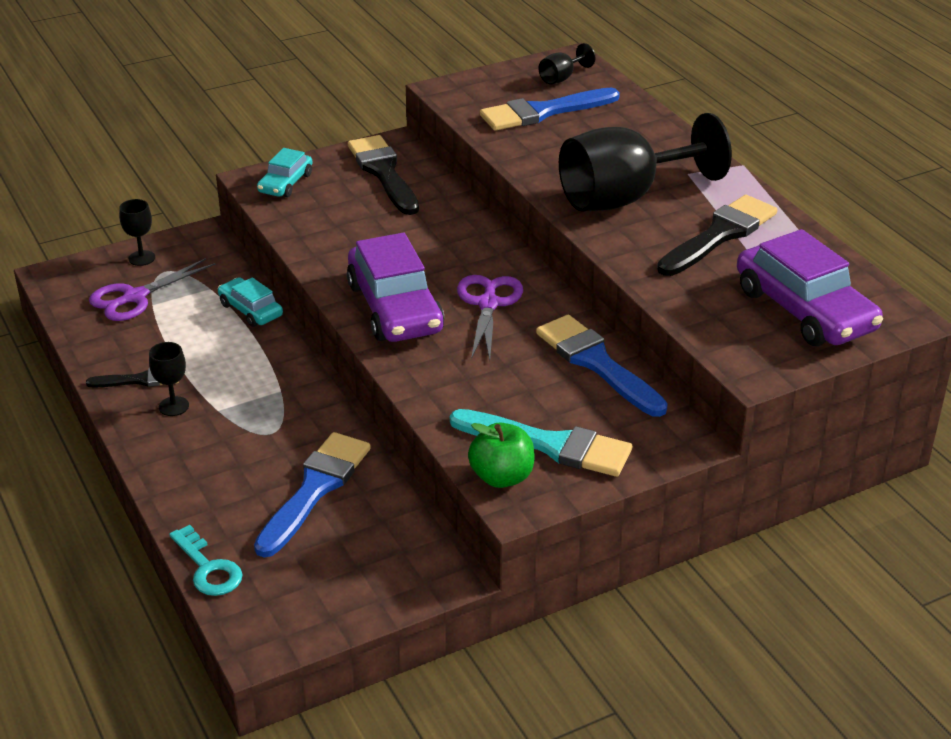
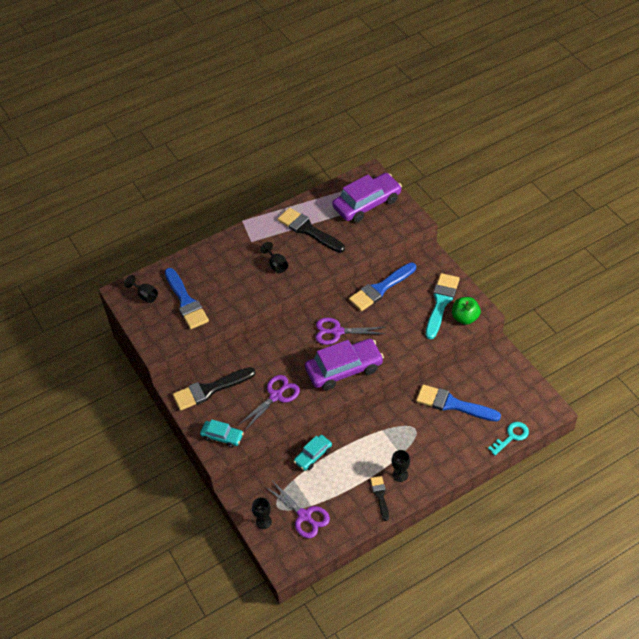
camera: 90 degrees left, 15 degrees up
black goblet [559,113,732,212] -> black goblet [260,242,288,273], size x0.41
none -> purple scissors [238,375,300,430]

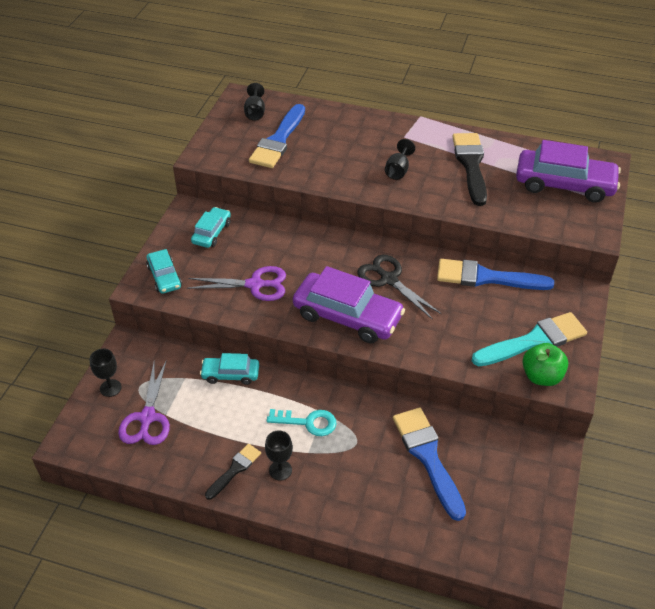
camera: 45 degrees right, 5 degrees down
black brush [173,367,255,411] -> turquoise car [191,207,231,248]
purple scissors [316,317,386,345] -> black scissors [357,255,442,320]
turquoise key [488,422,529,456] -> turquoise key moved to [267,409,337,436]

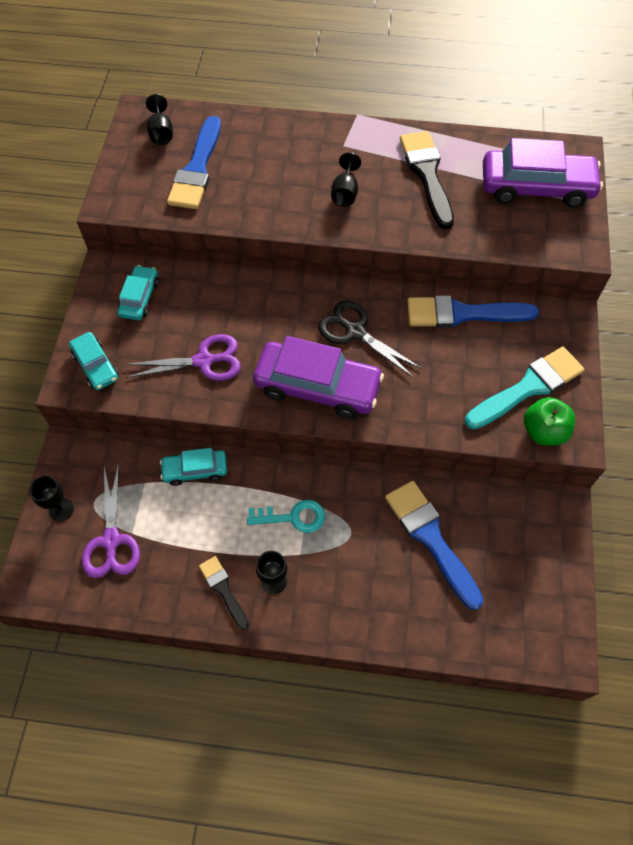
camera: 10 degrees left, 15 degrees up
black brush [205,444,261,500] -> black brush turned 60 degrees counterclockwise [199,556,249,630]

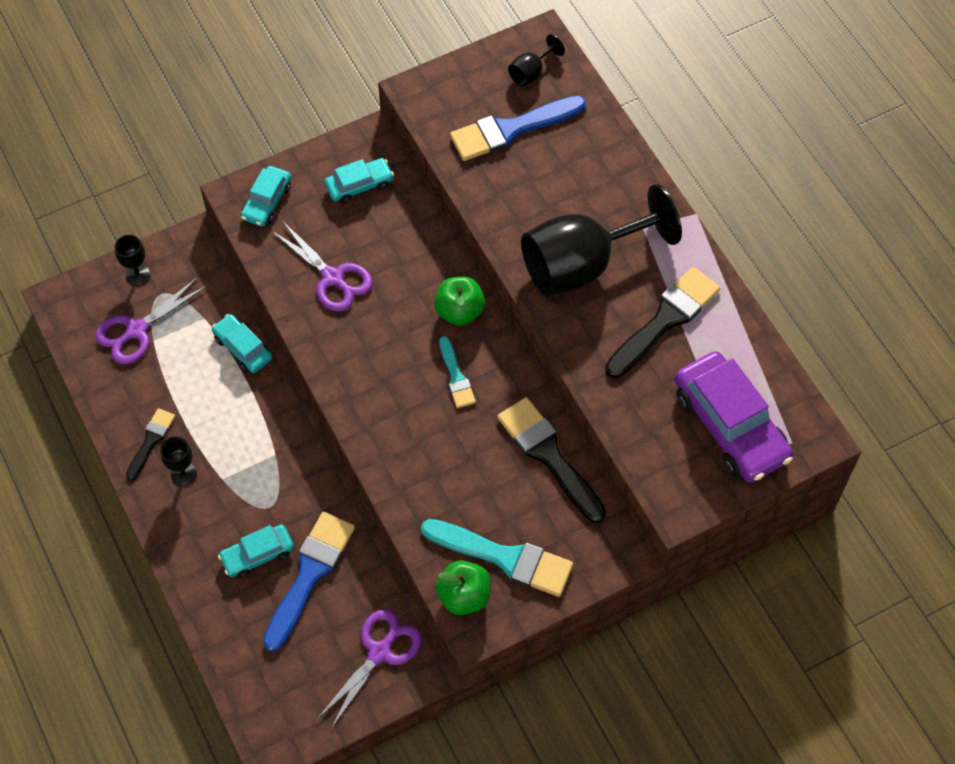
camera: 55 degrees right, 0 degrees up
turquoise key [247,500,325,533] -> none
purple car [253,336,384,419] -> none
black scissors [318,301,422,378] -> turquoise brush [439,336,476,408]
black goblet [331,152,361,207] -> black goblet [521,184,682,297], size x2.43
blue brush [408,295,539,328] -> black brush [497,397,606,523]
none -> turquoise car [218,524,294,578]
none -> purple scissors [317,609,422,728]
none -> green apple [434,277,485,326]

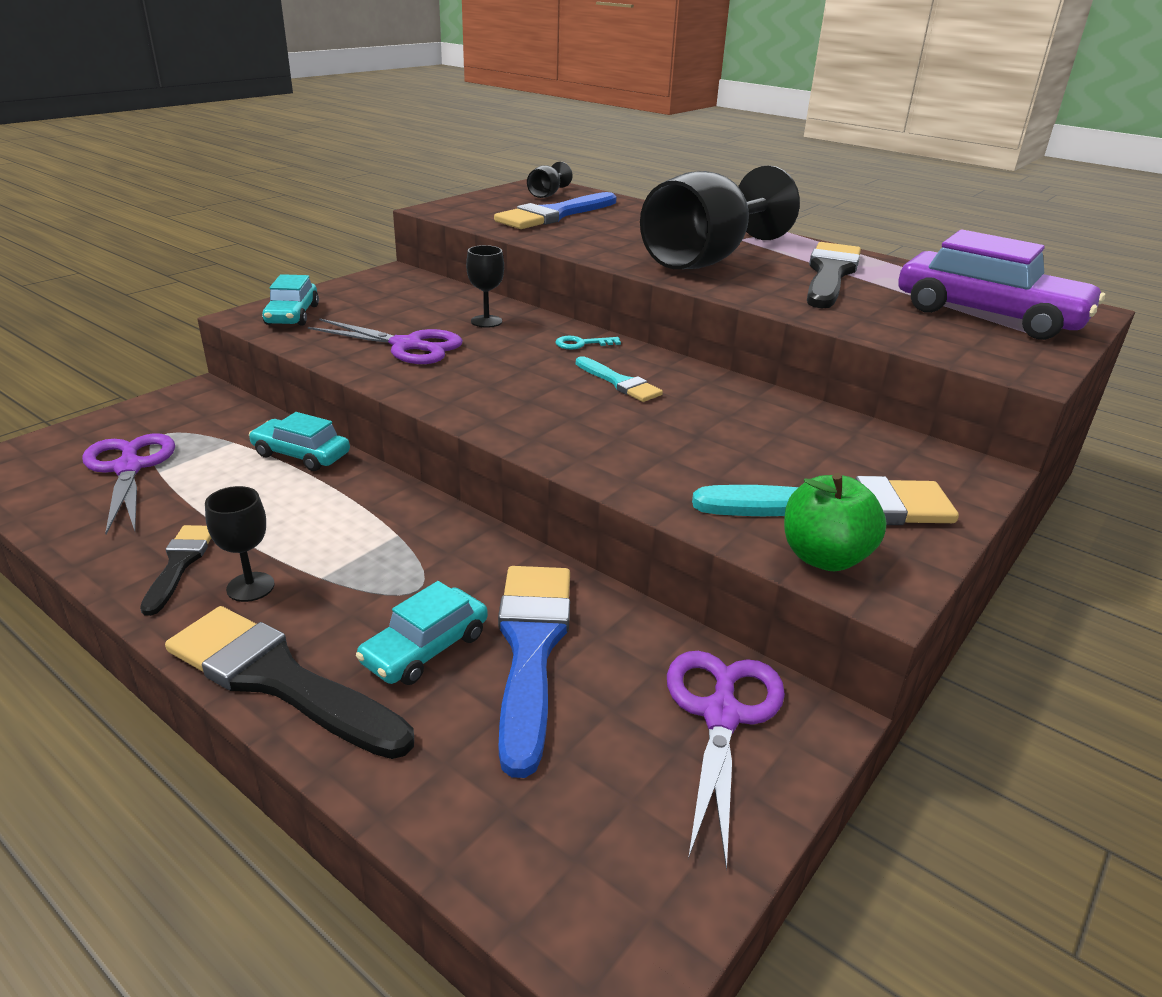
camera: 25 degrees left, 30 degrees down
purple scissors [95,277,207,364] -> purple scissors turned 135 degrees clockwise [82,433,175,534]
black goblet [115,235,150,286] -> black goblet moved to [466,245,504,328]
turquoise car [324,158,394,204] -> none
green apple [434,277,485,326] -> turquoise key [555,336,621,350]
black brush [497,397,606,523] -> black brush moved to [165,606,414,759]

